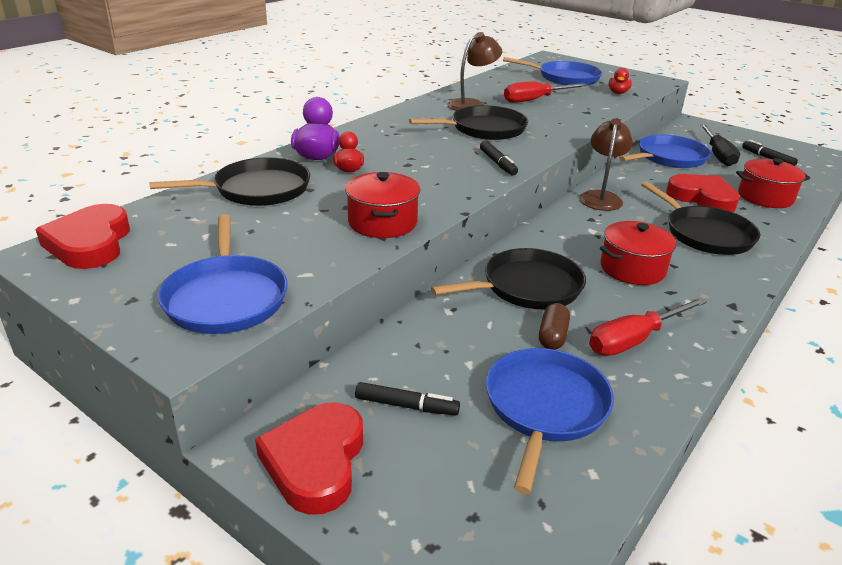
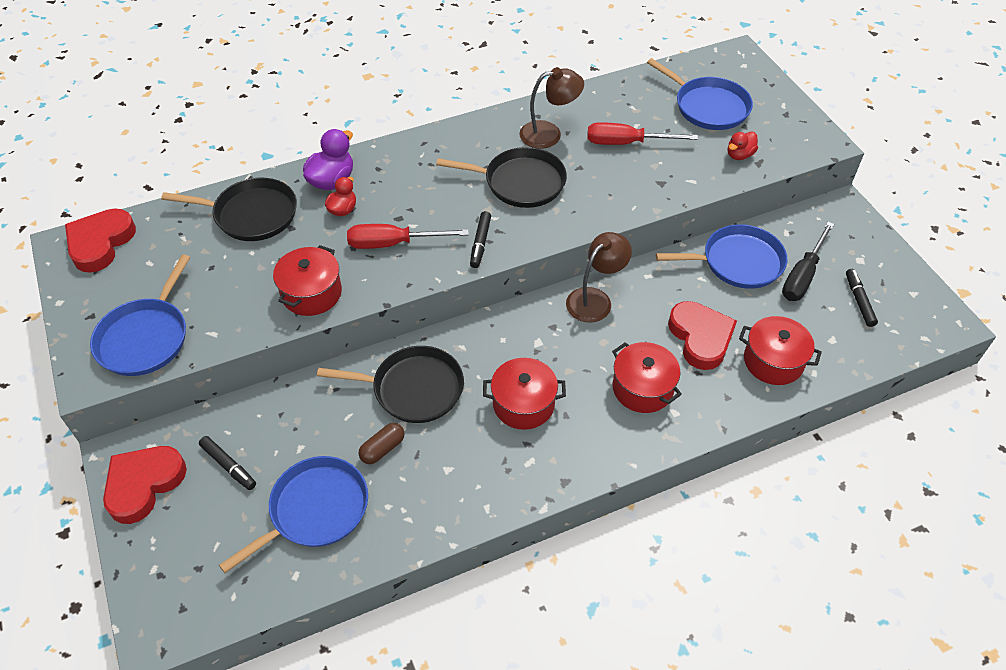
camera: 30 degrees right, 20 degrees up
red screwdriver [589,297,707,356] -> red screwdriver moved to [347,224,469,249]
black pan [641,181,761,255] -> red pot [612,342,682,413]

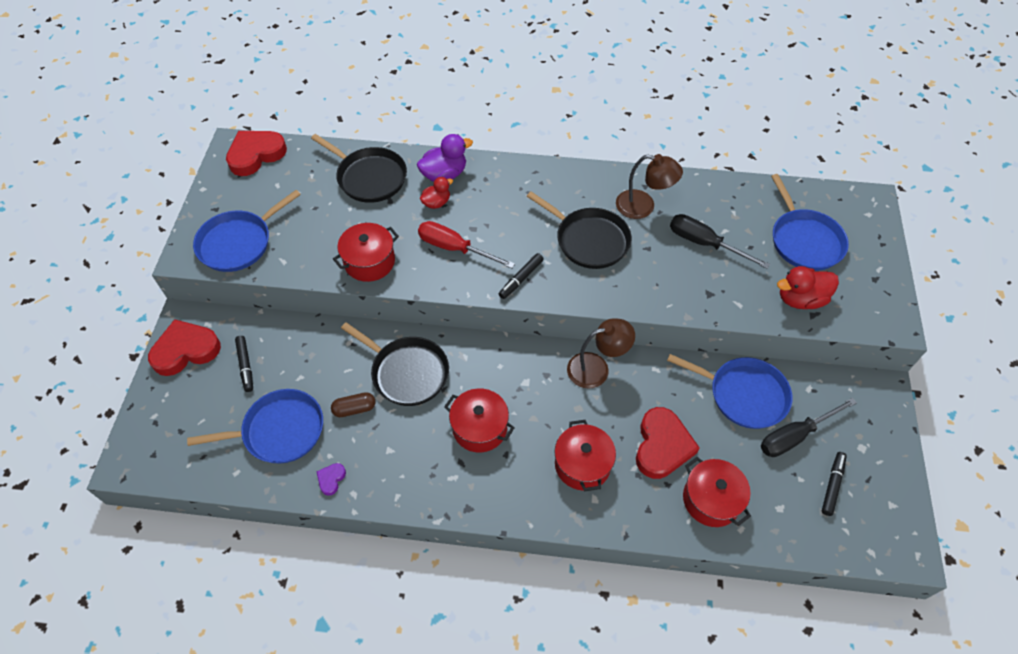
camera: 30 degrees right, 5 degrees up
red screwdriver [587,122,698,145] -> black screwdriver [670,214,770,269]
red duck [728,131,758,160] -> red duck [777,266,839,309], size x1.60
none -> purple heart [316,463,346,496]

